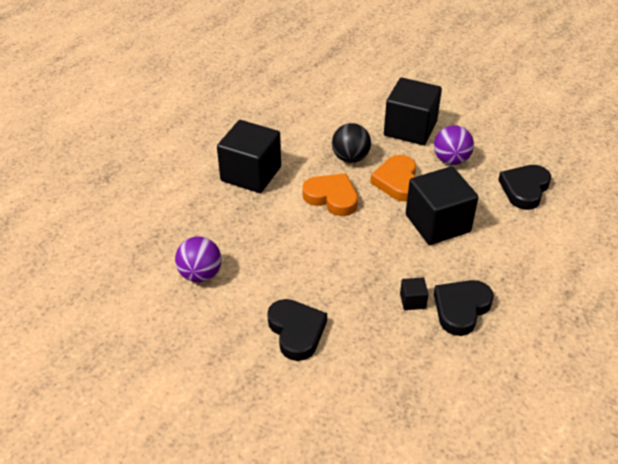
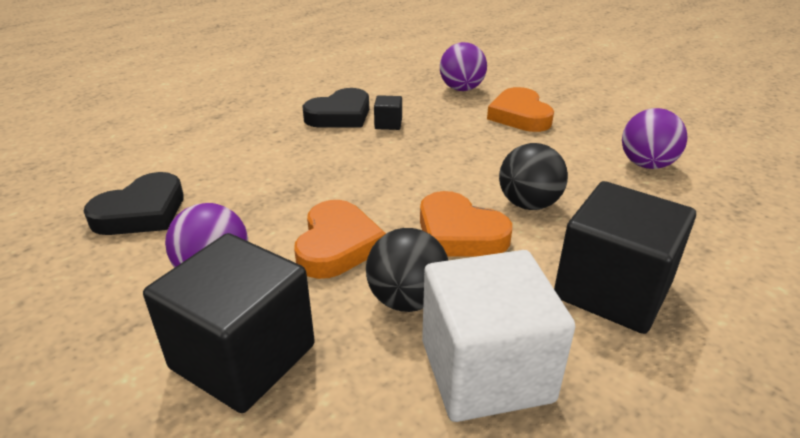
camera: 170 degrees left, 10 degrees down
black heart [267,299,327,361] -> orange heart [487,87,554,132]
black cube [406,166,478,245] -> none
none -> white cube [422,250,575,422]
none -> purple ball [440,42,487,91]
none -> black ball [499,143,568,210]

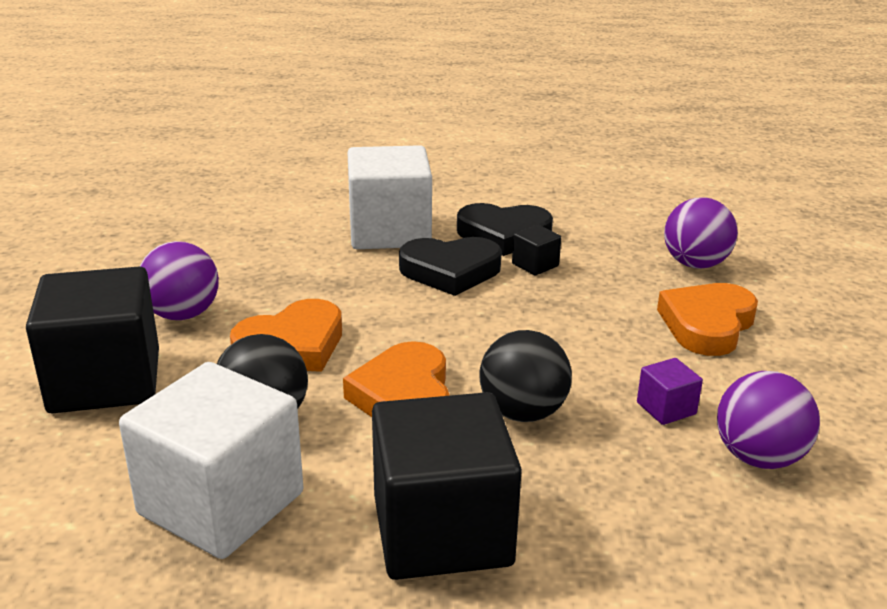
camera: 45 degrees right, 5 degrees down
black heart [84,172,184,235] -> black heart moved to [399,237,502,296]
none -> white cube [347,145,432,249]
none -> purple cube [637,358,703,425]

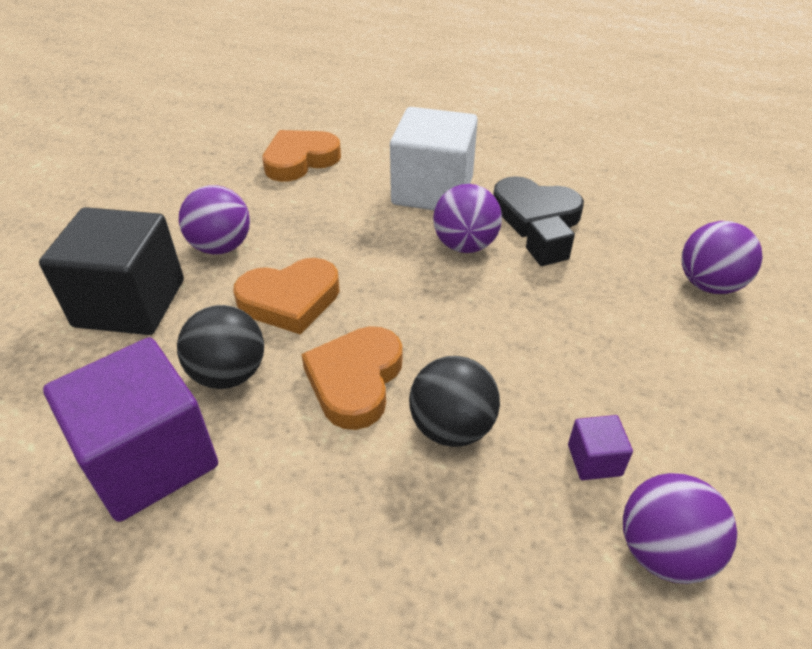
camera: 20 degrees right, 15 degrees up
white cube [119,362,303,559] -> purple cube [43,338,218,522]
black cube [372,392,522,580] -> none
black heart [399,237,502,296] -> purple ball [433,184,502,253]
orange heart [657,283,758,356] -> orange heart moved to [262,130,341,182]

